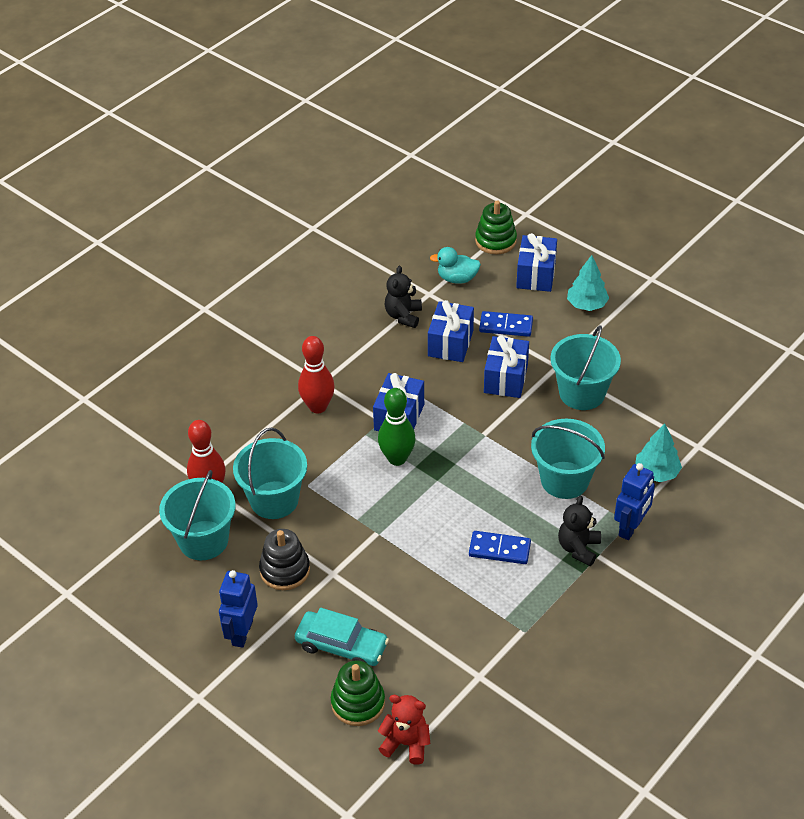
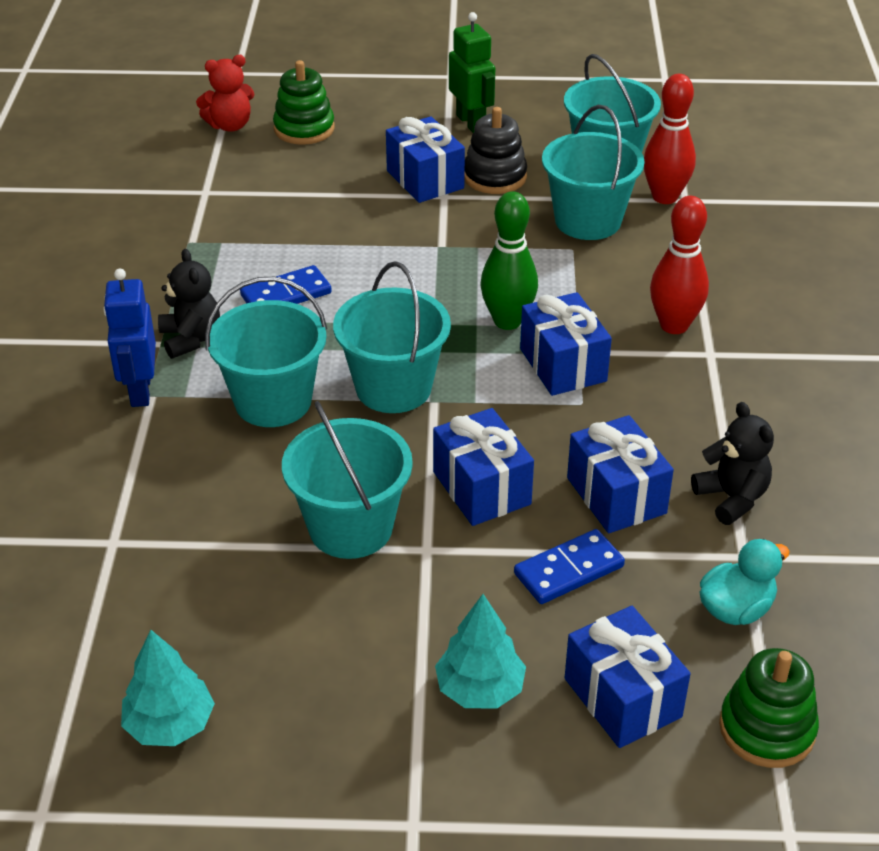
camera: 140 degrees right, 5 degrees down
blue robot [219,570,258,648] -> green robot [449,12,495,133]
turquoise car [295,608,389,666] -> none
turquoise tree [635,423,682,482] -> turquoise tree moved to [121,630,215,746]
none -> turquoise bucket [333,261,451,413]
none -> blue gift [386,116,465,203]

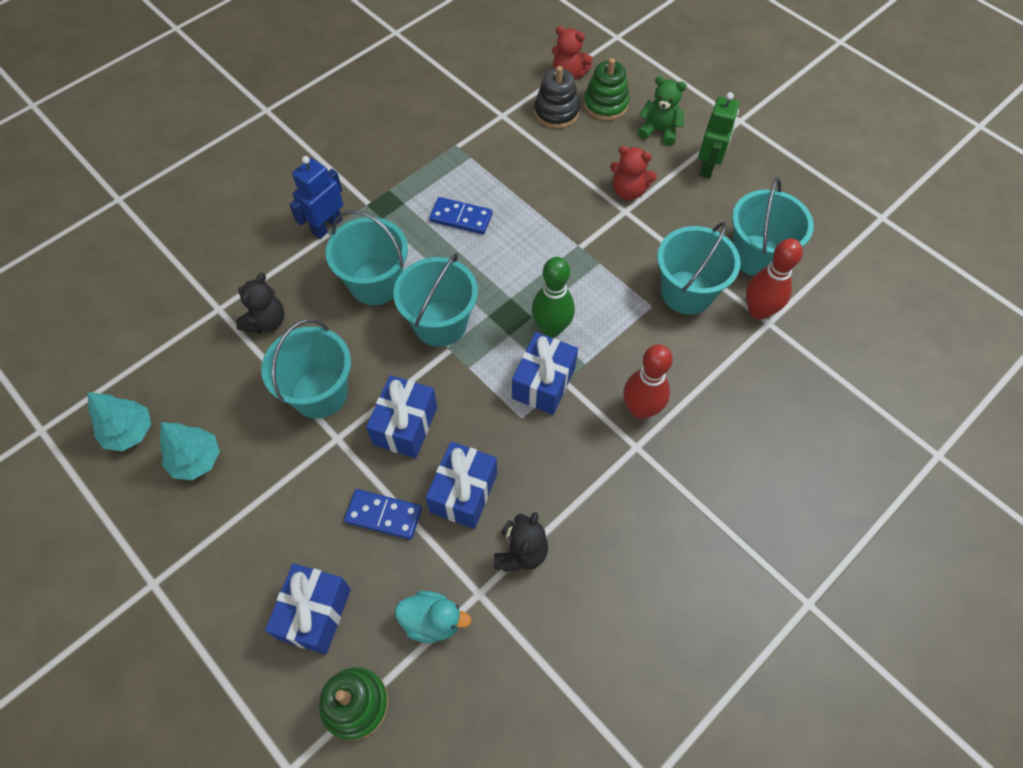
camera: 45 degrees right, 20 degrees up
black teddy bear [158,249,220,359] -> black teddy bear moved to [236,273,285,334]
blue gift [386,116,465,203] -> red teddy bear [610,146,657,200]
turquoise tree [435,594,526,709] -> turquoise tree moved to [160,422,220,480]
black stacking toy [464,107,527,194] -> black stacking toy moved to [534,66,580,129]
none -> green teddy bear [637,76,687,146]

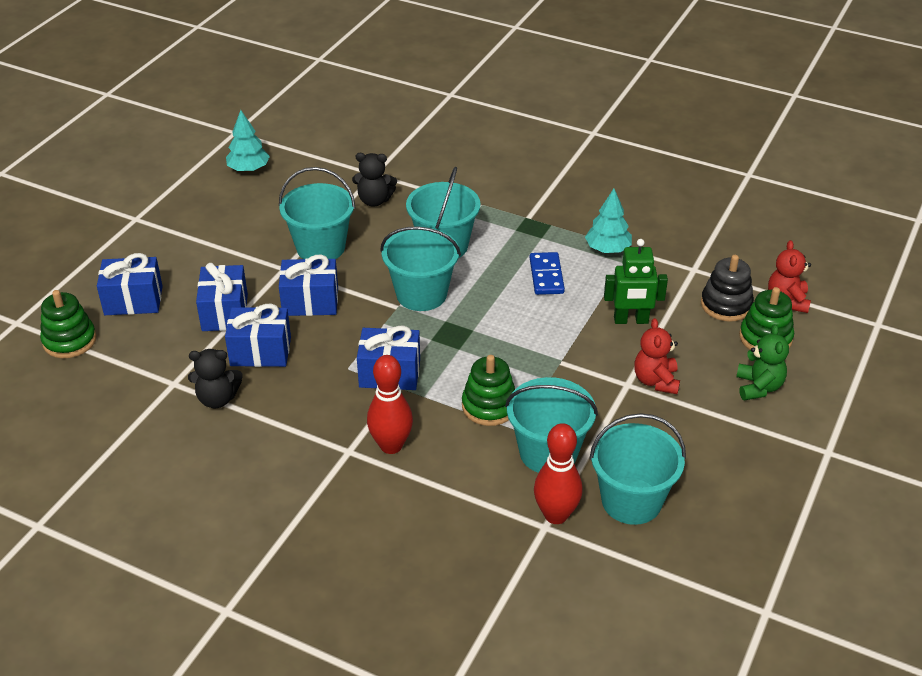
camera: 70 degrees right, 20 degrees down
turquoise tree [160,422,220,480] -> turquoise tree moved to [585,188,632,253]
blue robot [289,156,343,239] -> none
blue domino [344,489,422,540] -> blue gift [196,263,248,331]
turquoise duck [395,591,471,643] -> none
green bowling pin [532,257,575,337] -> none
green robot [698,92,740,178] -> green robot moved to [604,239,668,324]
none -> green stacking toy [462,355,515,426]

